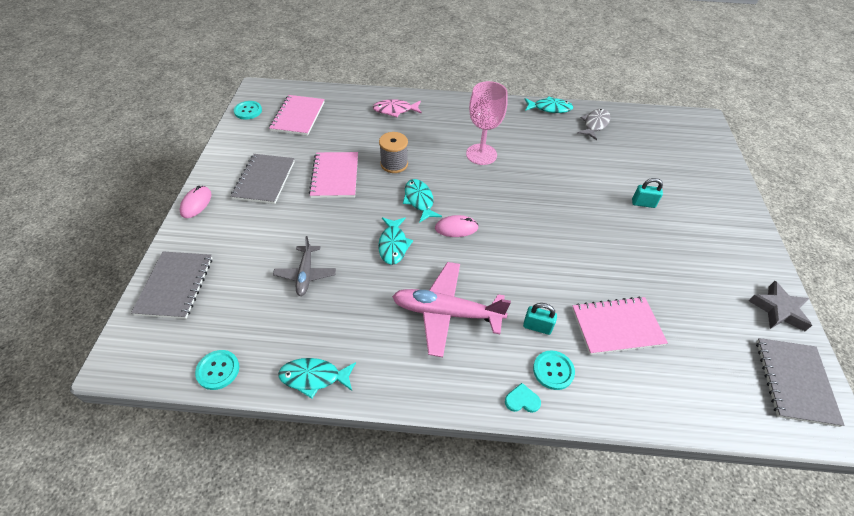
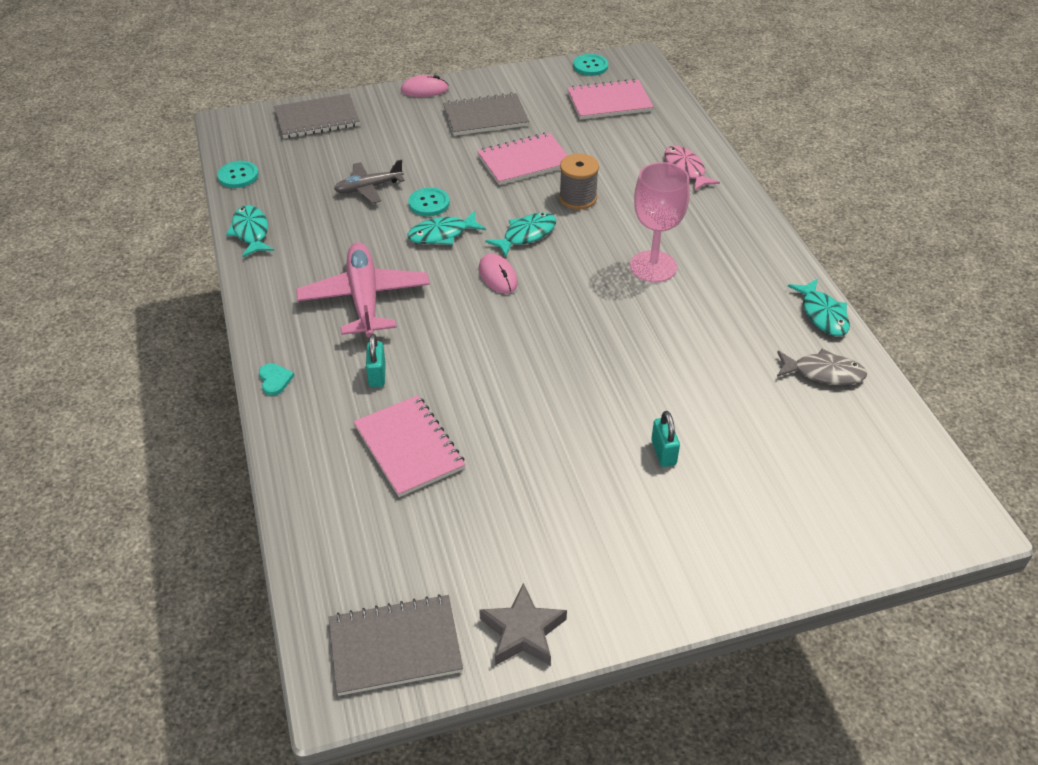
camera: 70 degrees right, 5 degrees down
turquoise button [533,351,575,390] -> turquoise button moved to [408,187,450,216]

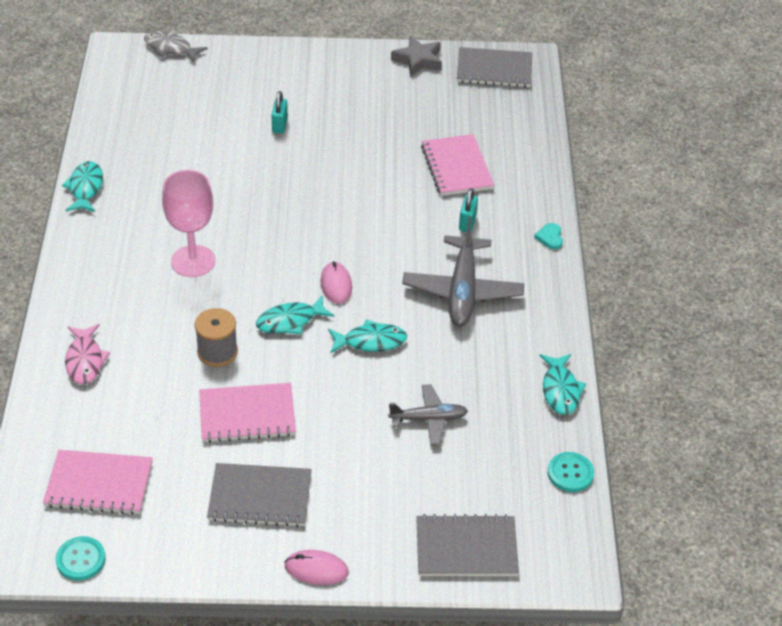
camera: 165 degrees left, 0 degrees up
pink plane [296,242,430,338] -> grey plane [402,216,524,326]
turquoise button [408,187,450,216] -> none
grey fish [777,349,867,385] -> grey fish moved to [144,31,207,63]

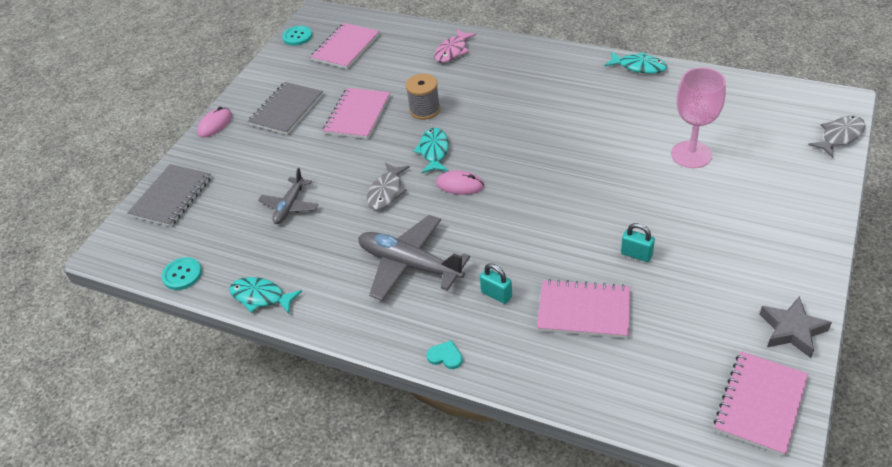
camera: 120 degrees right, 0 degrees up
pink fish [65,324,110,384] -> pink fish turned 75 degrees counterclockwise [434,29,477,63]
pink goblet [162,170,215,277] -> pink goblet moved to [671,67,726,168]
turquoise padlock [271,91,288,134] -> turquoise padlock moved to [621,223,655,262]
turquoise fish [328,319,407,353] -> grey fish [367,162,410,210]
grey notebook [457,47,532,87] -> pink notebook [713,351,808,456]

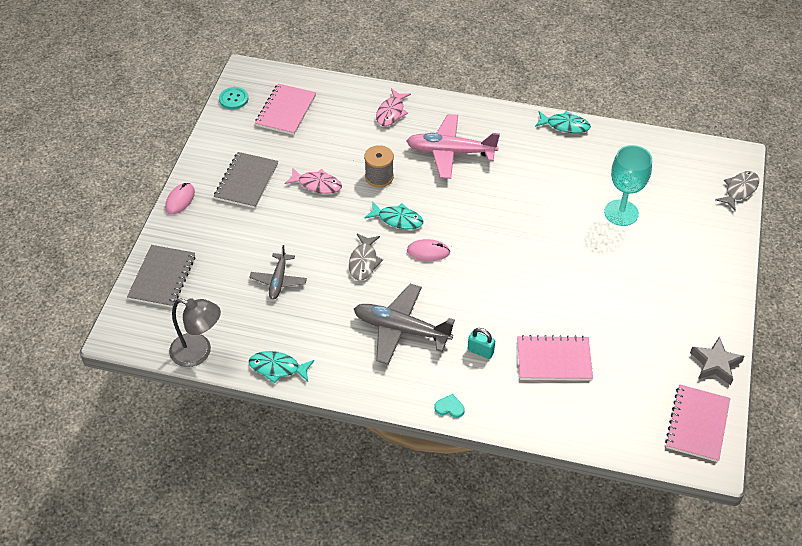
camera: 15 degrees left, 5 degrees up
turquoise button [161,257,202,290] -> grey lamp [169,298,221,367]
pink notebook [323,88,390,139] -> pink fish [284,168,342,194]
turquoise fish [413,128,449,173] -> turquoise fish turned 120 degrees clockwise [364,201,423,229]
turquoise padlock [621,223,655,262] -> none
pink goblet [671,67,726,168] -> turquoise goblet [604,145,652,226]
none -> pink plane [406,114,500,179]

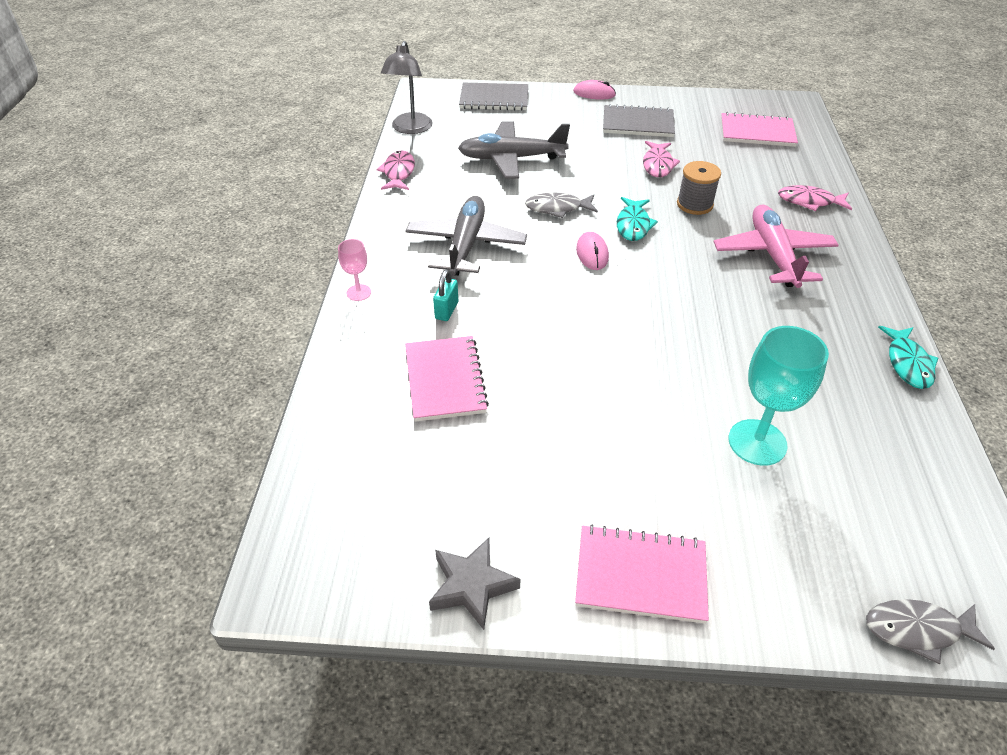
camera: 80 degrees right, 5 degrees down
turquoise button [219,87,248,109] -> none
grey plane [249,245,307,300] -> grey plane [458,121,570,179], size x1.70
turquoise fish [249,351,314,383] -> pink fish [377,150,415,190]
turquoise heart [434,394,465,418] -> pink goblet [338,239,371,301]
pink notebook [665,384,730,462] -> pink notebook moved to [575,524,709,624]
grey fish [715,171,759,211] -> grey fish turned 150 degrees clockwise [866,599,995,664]

